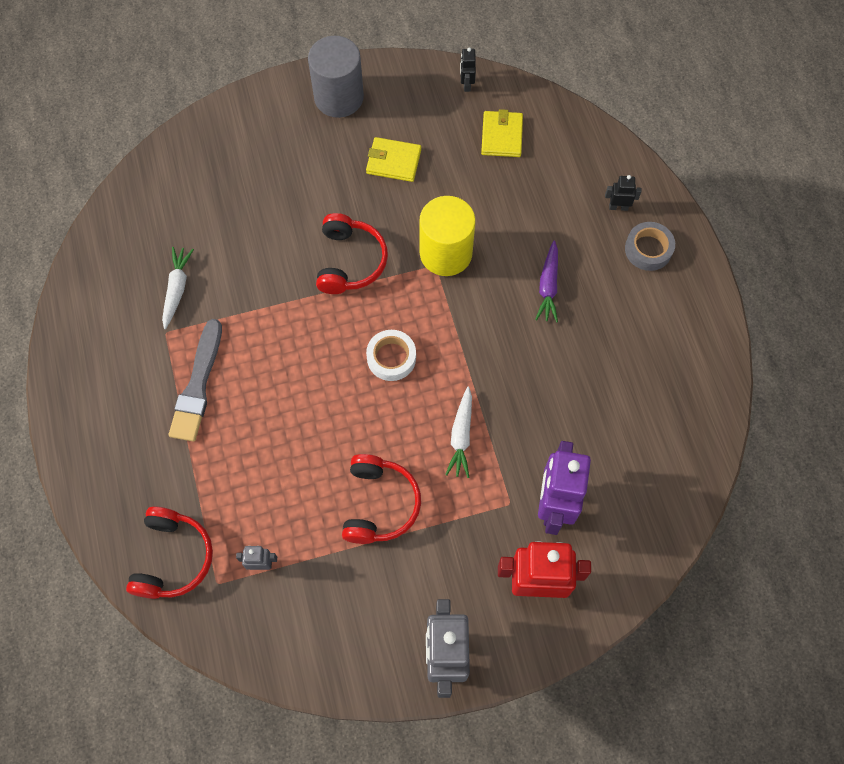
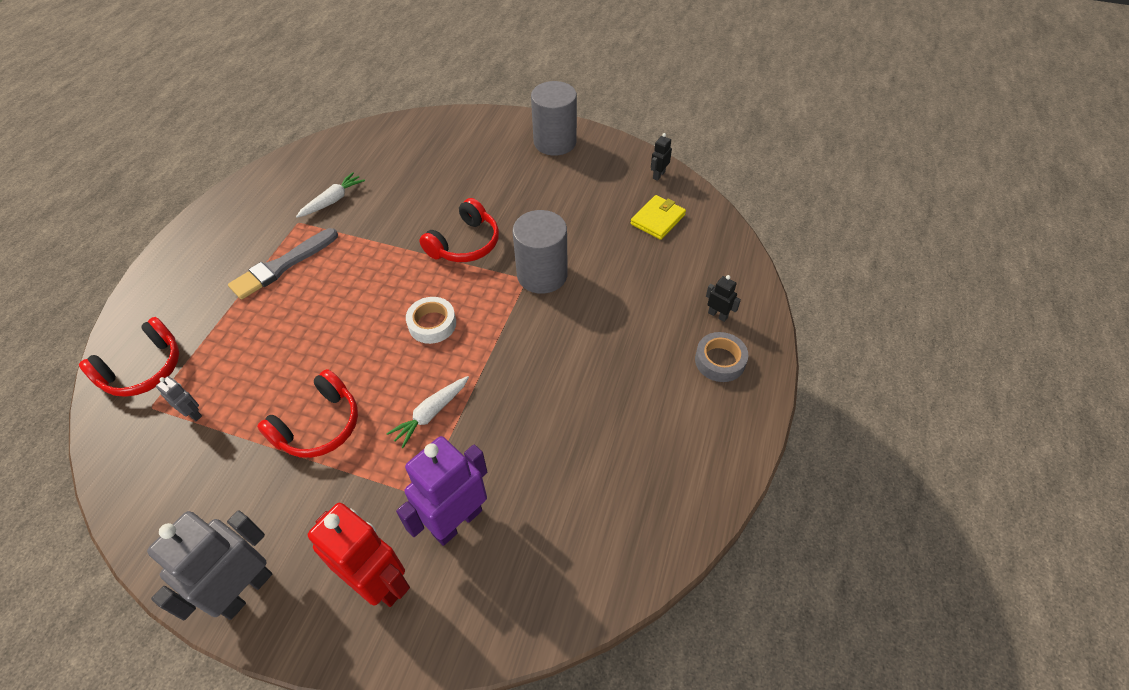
camera: 35 degrees right, 15 degrees down
yellow wallet [366,137,421,182] -> none
yellow cylinder [419,196,476,276] -> grey cylinder [513,210,568,294]
purple carrot [535,241,558,323] -> none

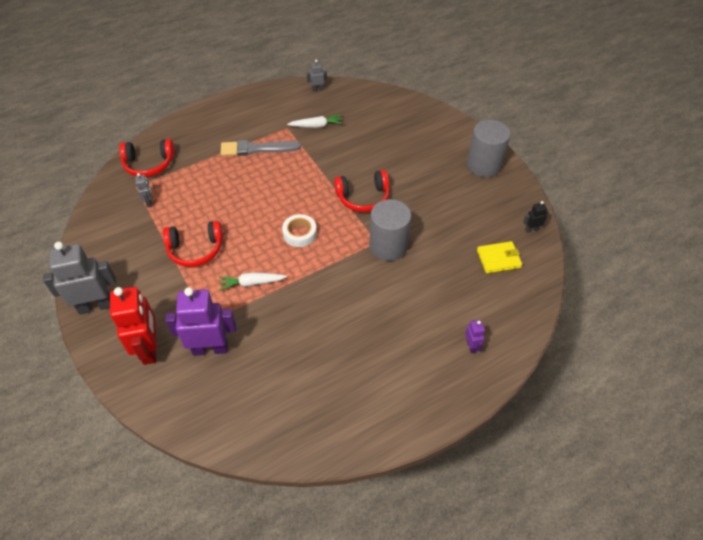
camera: 40 degrees right, 0 degrees up
grey tape [695,332,748,382] -> none
black robot [706,275,741,322] -> purple robot [465,320,485,353]
none -> grey robot [307,60,327,91]

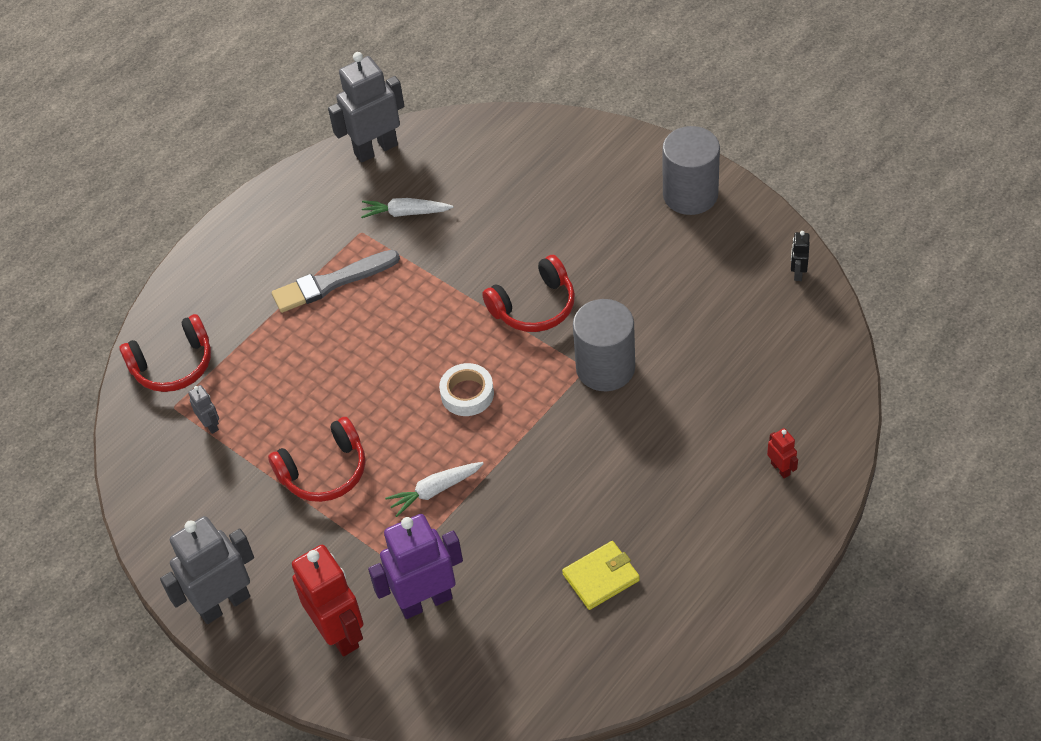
camera: 15 degrees left, 0 degrees up
white carrot [287,114,343,128] -> white carrot turned 150 degrees counterclockwise [361,198,453,218]
grey robot [307,60,327,91] -> grey robot [328,52,404,163], size x2.22
purple robot [465,320,485,353] -> red robot [767,428,798,478]
yellow wallet [477,241,522,273] -> yellow wallet moved to [562,541,640,610]
black robot [523,201,549,233] -> black robot turned 45 degrees counterclockwise [791,231,810,281]

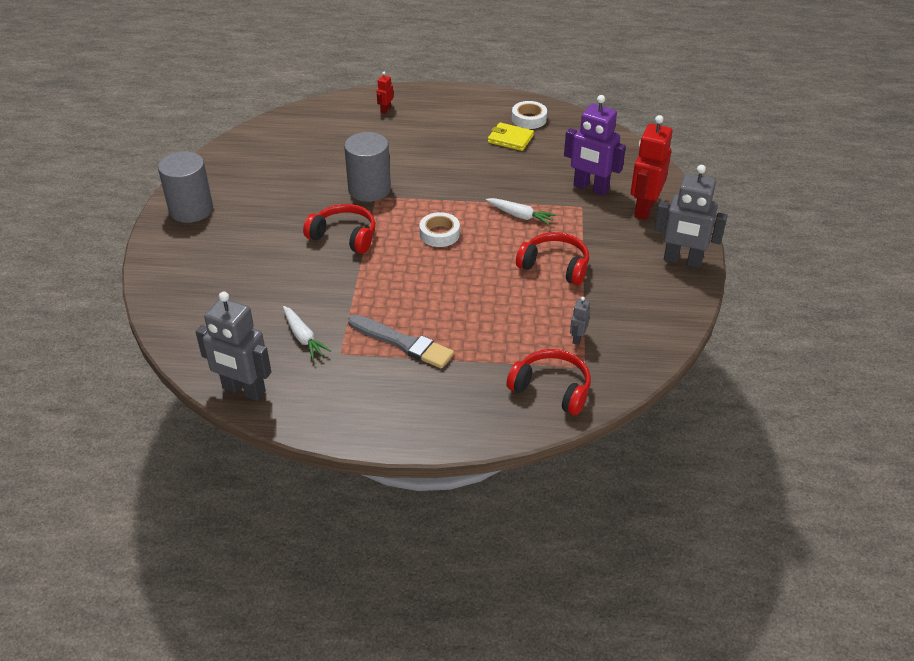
camera: 130 degrees left, 10 degrees down
black robot [791,231,810,281] -> none
none -> white tape [512,101,547,129]

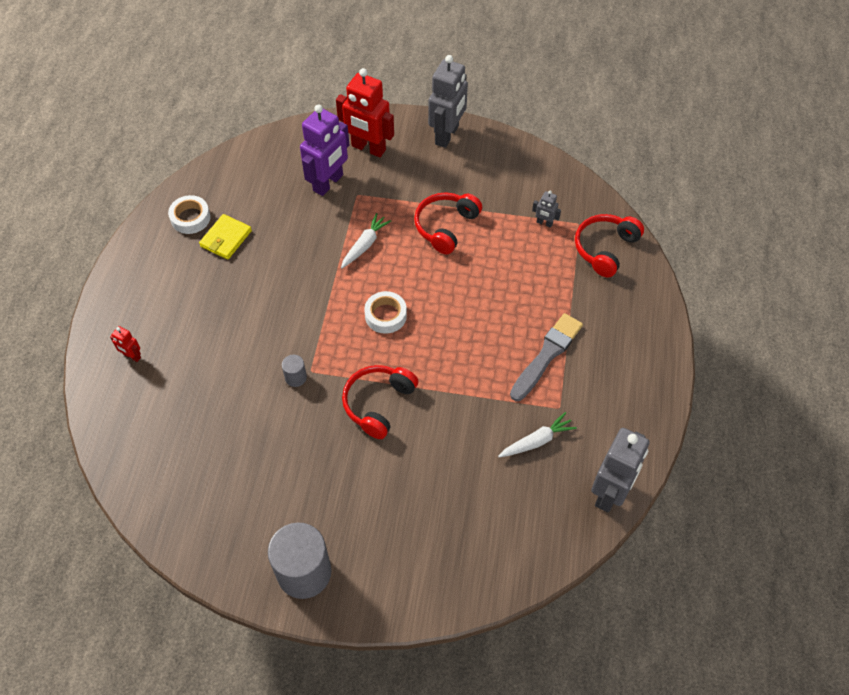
camera: 85 degrees left, 15 degrees up
grey cylinder [344,132,391,202] -> grey cylinder [282,355,307,387], size x0.45

